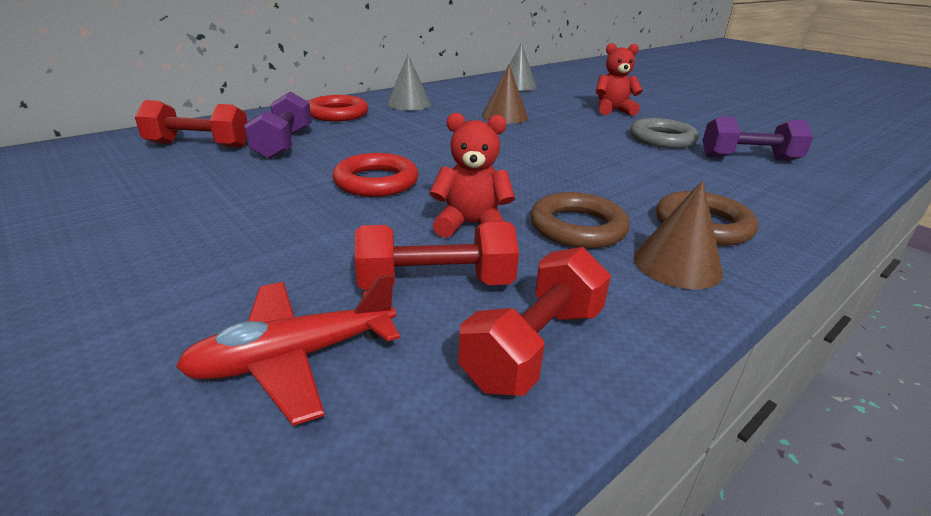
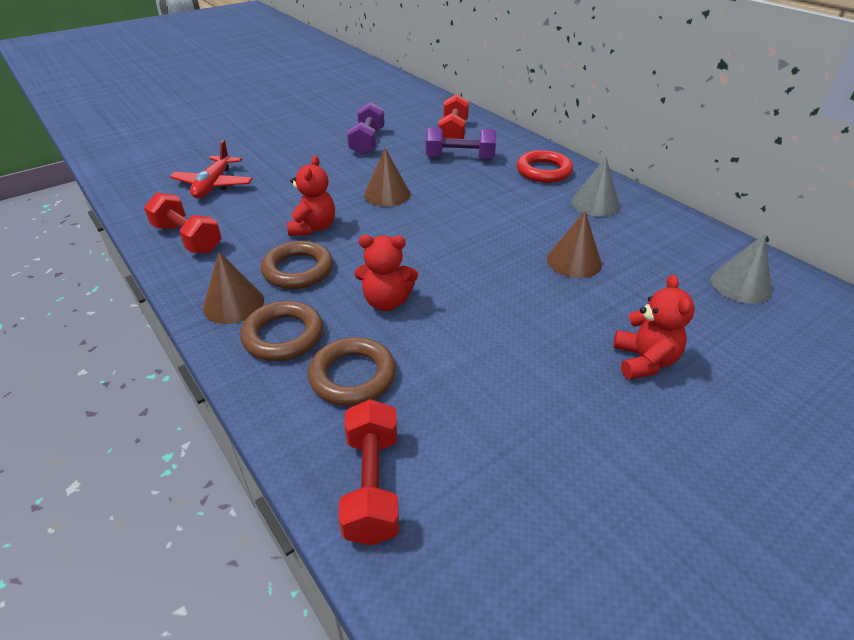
camera: 95 degrees right, 10 degrees up
red plane [176,274,400,426] -> red plane turned 150 degrees counterclockwise [169,140,253,198]
red ring [333,153,419,197] -> brown cone [364,148,410,207]
red dumbbell [355,222,519,290] -> red dumbbell moved to [338,399,399,545]
grey ring [630,118,699,149] -> none
purple dumbbell [702,116,813,161] -> purple dumbbell moved to [347,102,385,155]
none -> brown ring [308,337,396,406]
none -> red teddy bear [354,235,418,311]

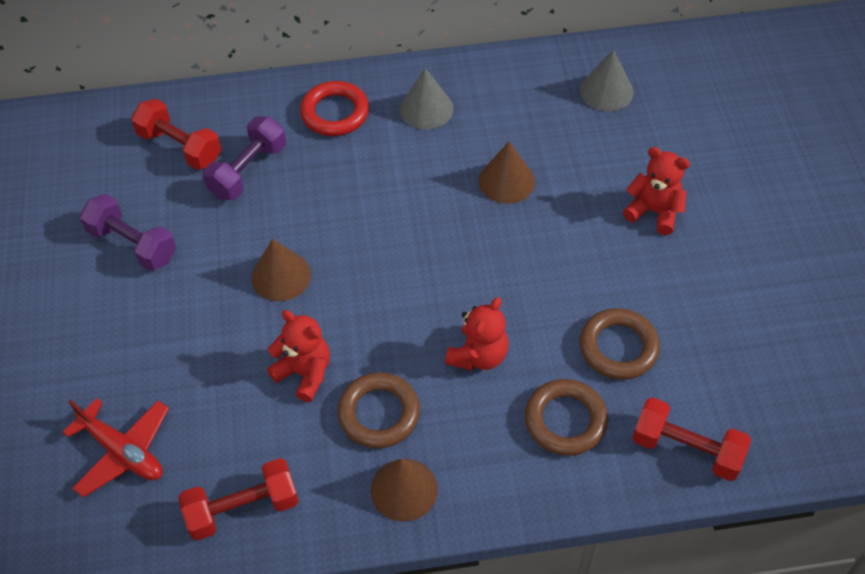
camera: 60 degrees left, 15 degrees up
brown ring [240,301,323,361] -> brown ring moved to [579,308,660,380]

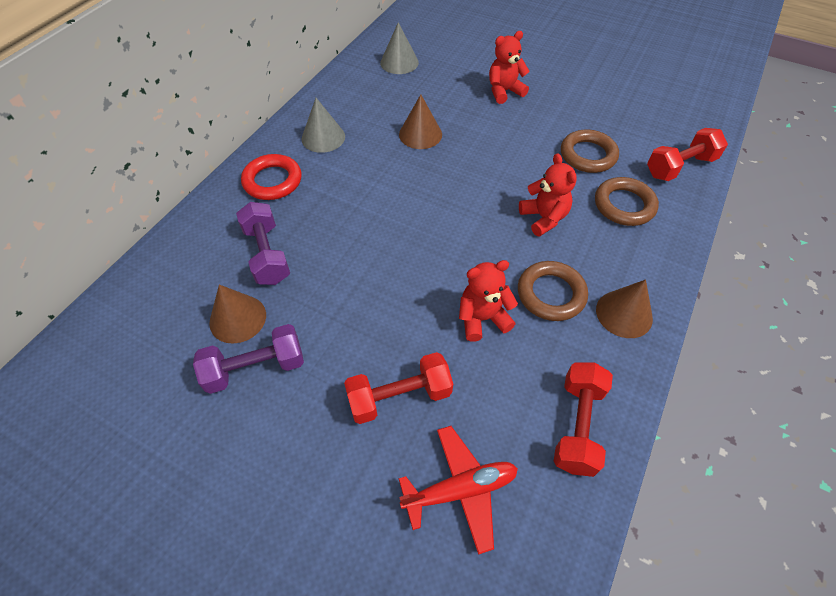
camera: 55 degrees left, 0 degrees up
red dumbbell [131,99,221,170] -> red dumbbell moved to [344,352,453,424]
brown cone [251,239,311,301] -> brown cone moved to [209,284,266,344]

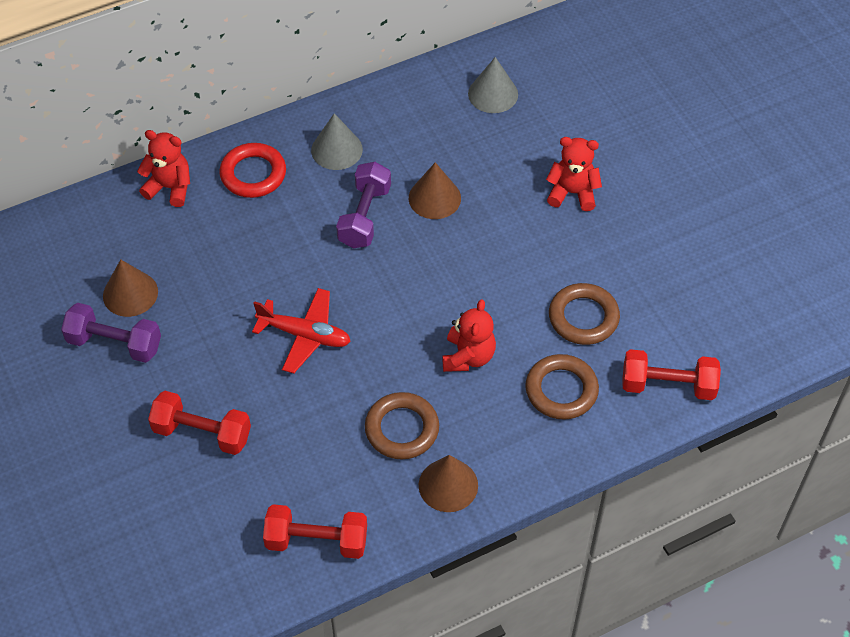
camera: 35 degrees right, 0 degrees up
purple dumbbell [236,202,290,285] -> purple dumbbell moved to [336,162,391,248]
red plane [398,426,518,555] -> red plane moved to [252,288,351,374]
red teddy bear [459,260,518,342] -> red teddy bear moved to [137,130,190,207]
red dumbbell [553,362,613,477] -> red dumbbell turned 45 degrees clockwise [263,504,367,559]

